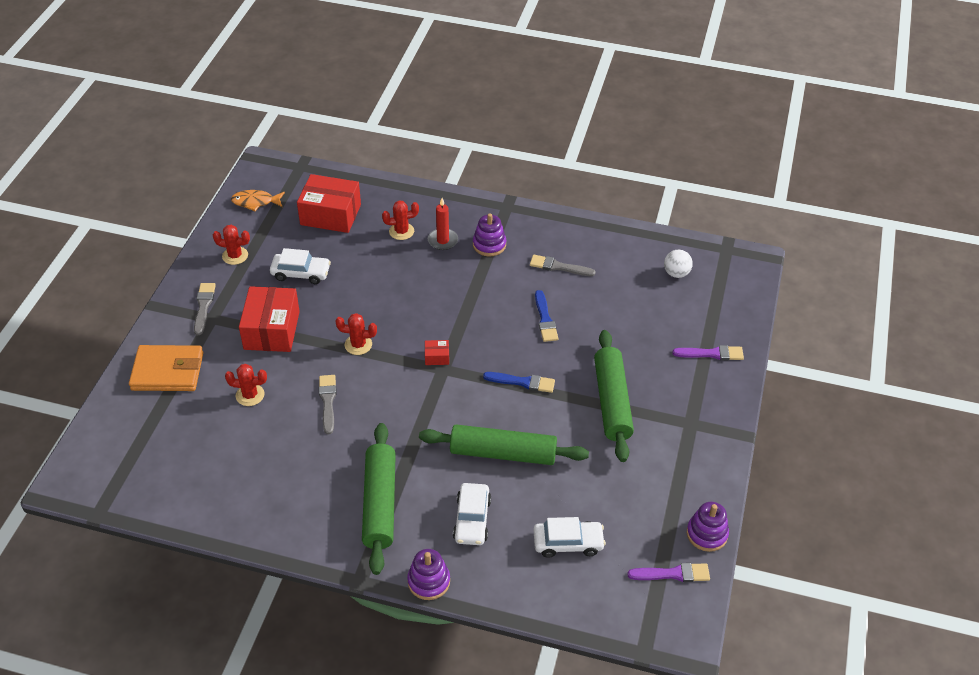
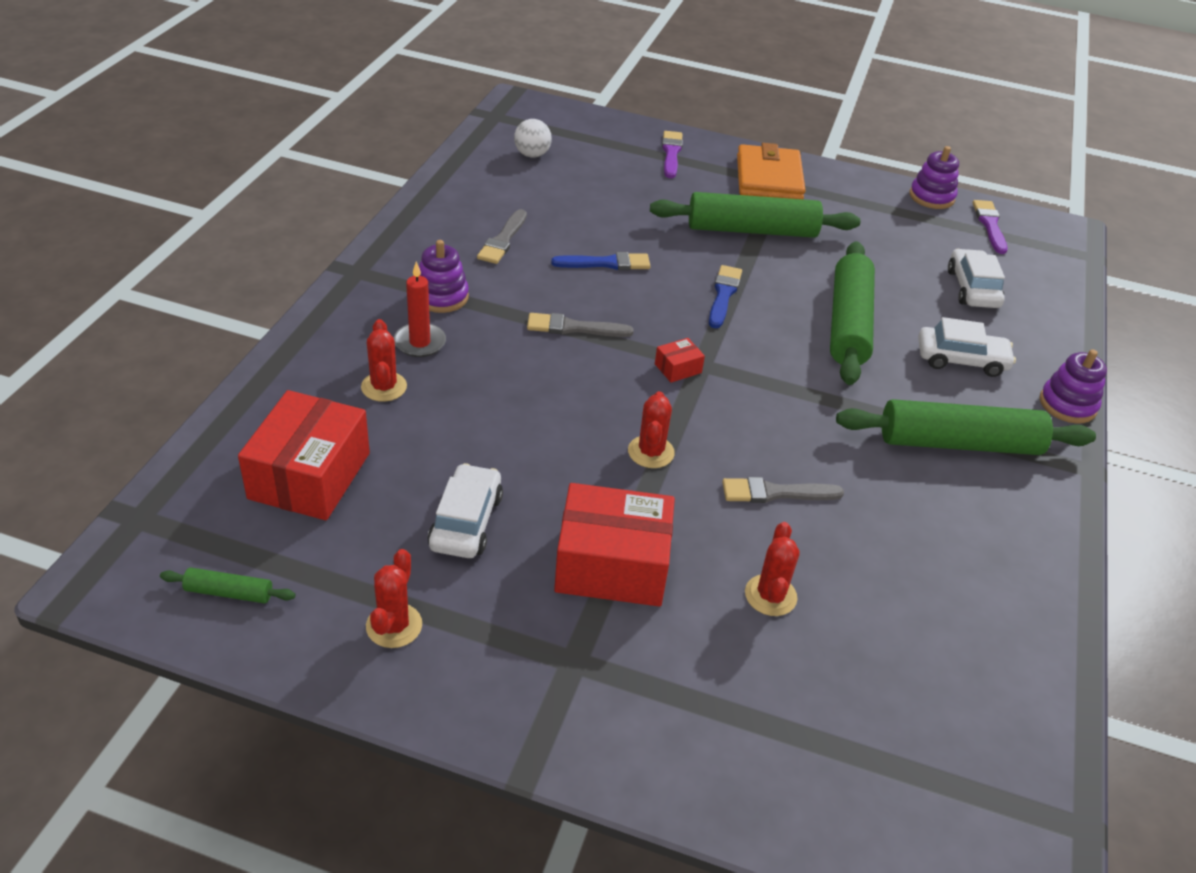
camera: 90 degrees left, 5 degrees down
orange wallet [129,345,203,391] -> orange wallet moved to [737,143,806,199]
grey brush [194,283,216,335] -> grey brush moved to [527,313,634,337]
orange fish [231,190,285,211] -> green rolling pin [160,567,296,603]
red box [425,340,449,365] -> red box turned 60 degrees clockwise [655,338,705,383]

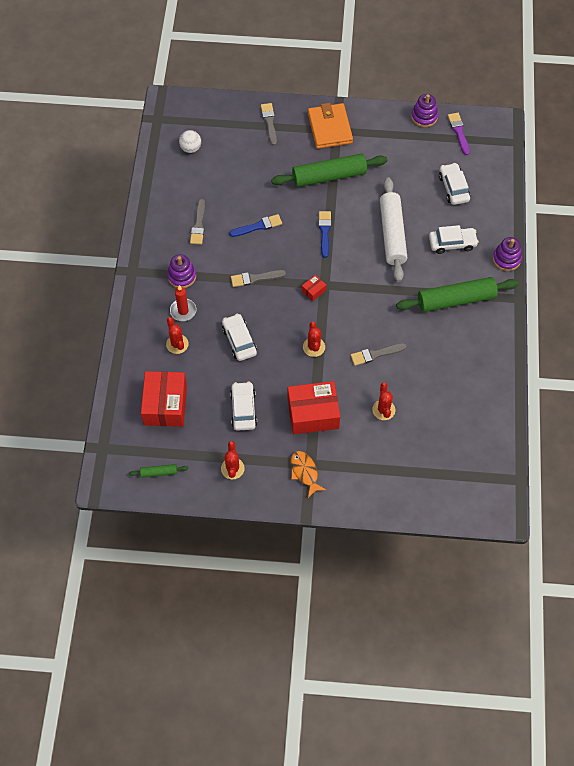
camera: 10 degrees left, 20 degrees up
purple brush [662,131,683,178] -> grey brush [261,103,277,145]
green rolling pin [830,241,875,385] -> white rolling pin [380,177,407,282]
none -> white car [222,313,257,361]
none -> orange fish [291,451,326,498]

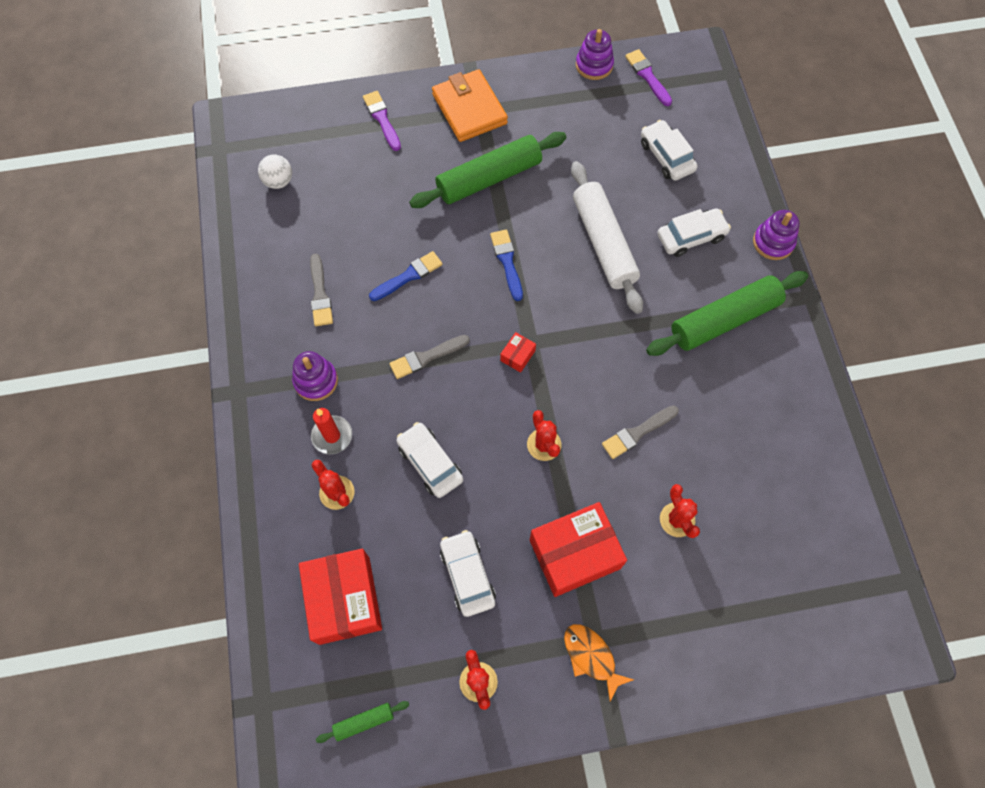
camera: 15 degrees left, 5 degrees up
grey brush [261,103,277,145] -> purple brush [363,91,401,151]

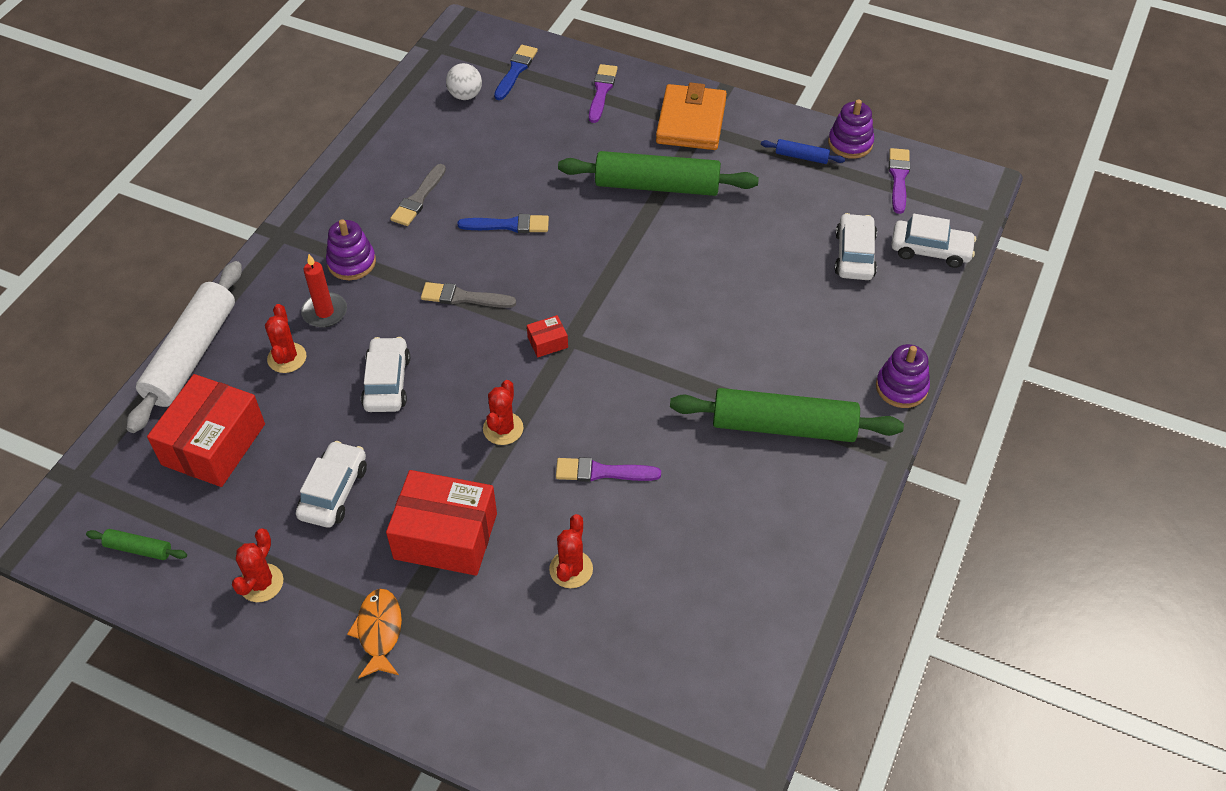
camera: 35 degrees right, 15 degrees down
blue brush [490,229,523,301] -> blue brush moved to [494,45,538,100]
white rolling pin [571,161,643,314] -> white rolling pin moved to [127,261,242,433]
grey brush [602,405,679,459] -> purple brush [556,457,661,482]
white car [657,208,731,257] -> white car moved to [891,214,976,268]
none -> blue rolling pin [761,139,845,164]

